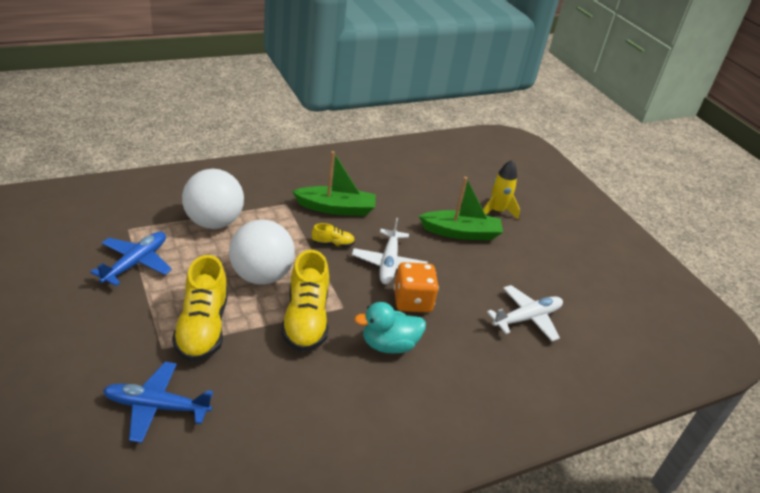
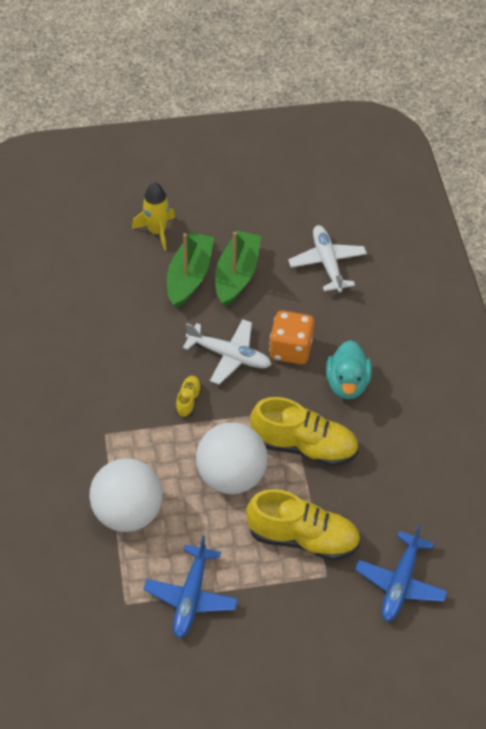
camera: 70 degrees left, 15 degrees up
blue plane [90,231,172,286] -> blue plane turned 120 degrees counterclockwise [143,535,238,638]
green boat [292,151,376,216] -> green boat moved to [215,230,261,307]

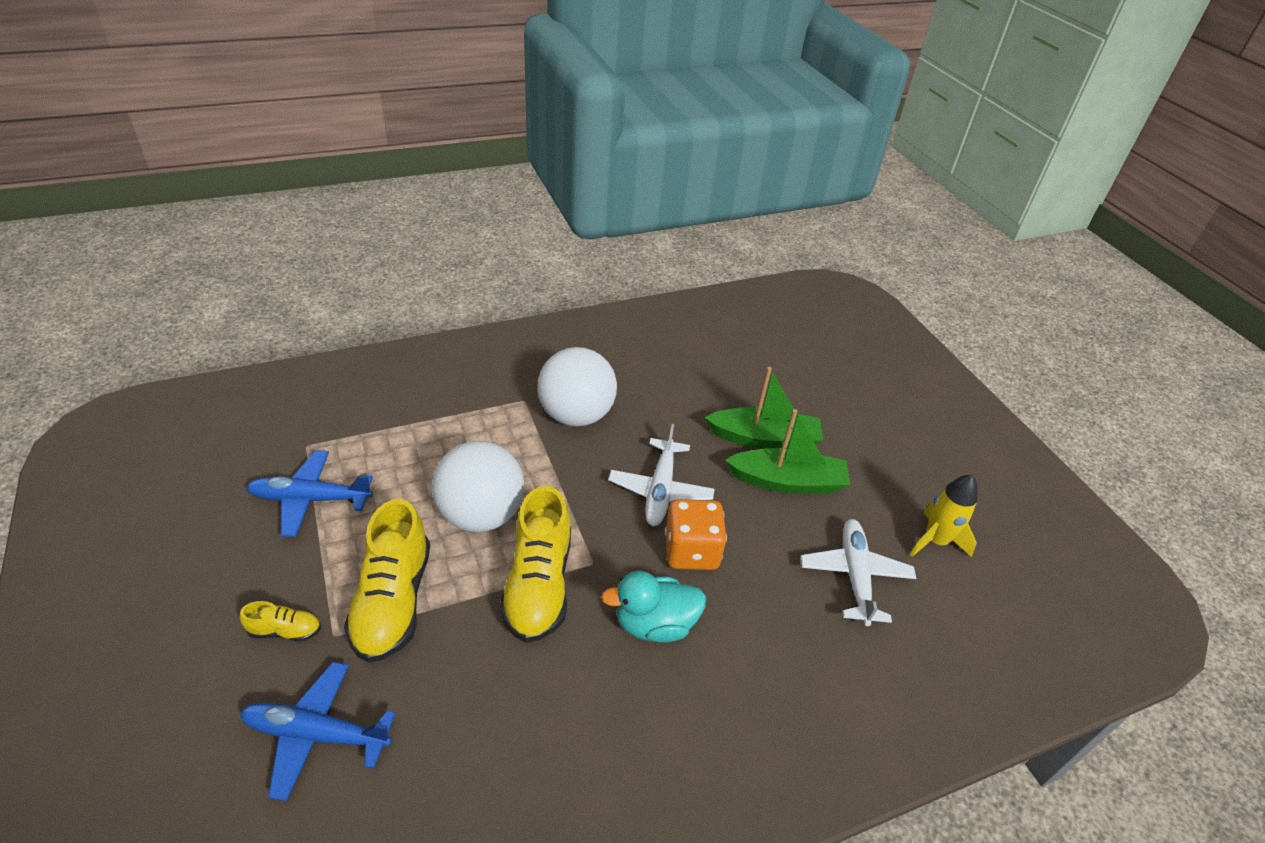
camera: 75 degrees right, 10 degrees down
white ball [89,458,163,532] -> white ball moved to [538,347,617,426]
yellow rocket [132,182,175,251] -> yellow rocket moved to [910,475,978,557]
yellow shoe [175,376,202,418] -> yellow shoe moved to [240,601,321,642]
white plane [288,225,367,292] -> white plane turned 60 degrees counterclockwise [801,519,916,626]

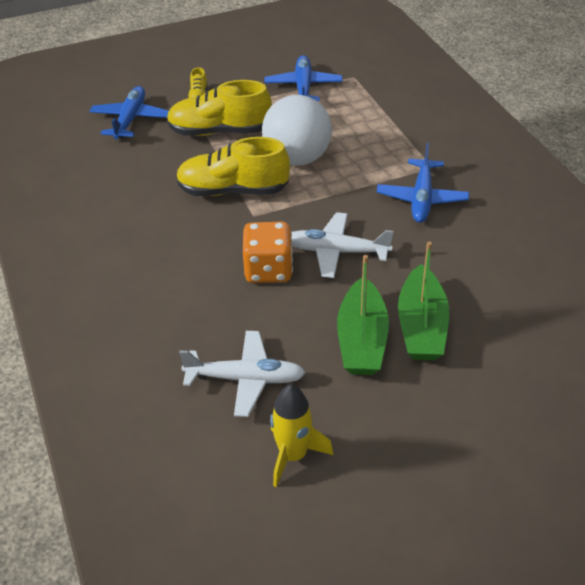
camera: 95 degrees right, 0 degrees up
white ball [538,347,617,426] -> blue plane [377,143,469,223]
turquoise duck [601,571,706,643] -> none

